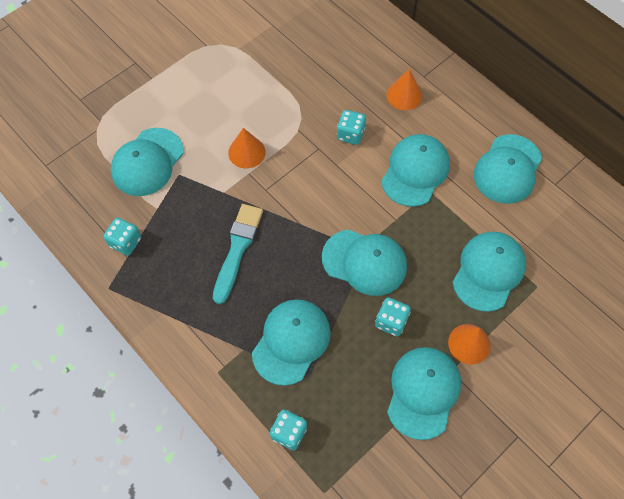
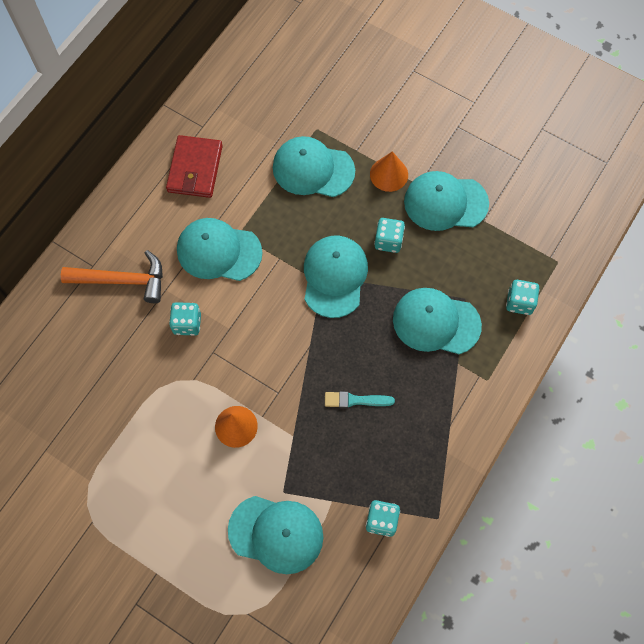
camera: 105 degrees left, 5 degrees up
turquoise brush [213,204,263,304] -> turquoise brush [325,392,395,408], size x0.60
orange cone [387,69,422,110] -> orange hammer [61,250,163,303]
turquoise cap [474,134,542,204] -> red wallet [166,135,223,198]

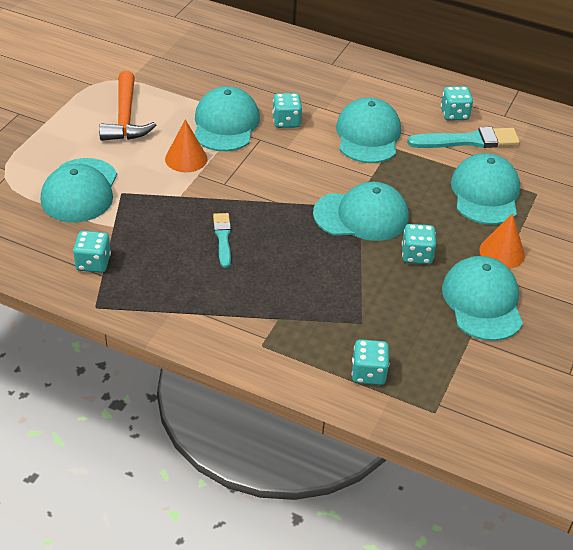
camera: 80 degrees right, 25 degrees down
orange hammer [61,250,163,303] -> orange hammer moved to [99,71,156,141]
red wallet [166,135,223,198] -> turquoise dice [441,86,473,121]
turquoise cap [393,288,482,354] -> turquoise cap moved to [194,86,260,151]
none -> turquoise brush [407,127,520,148]

